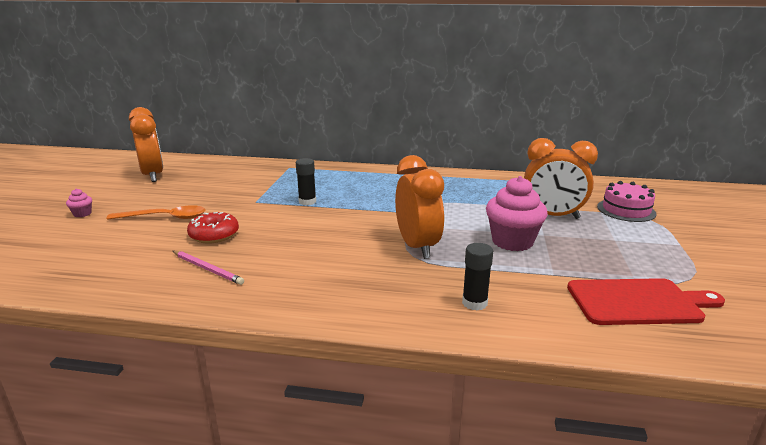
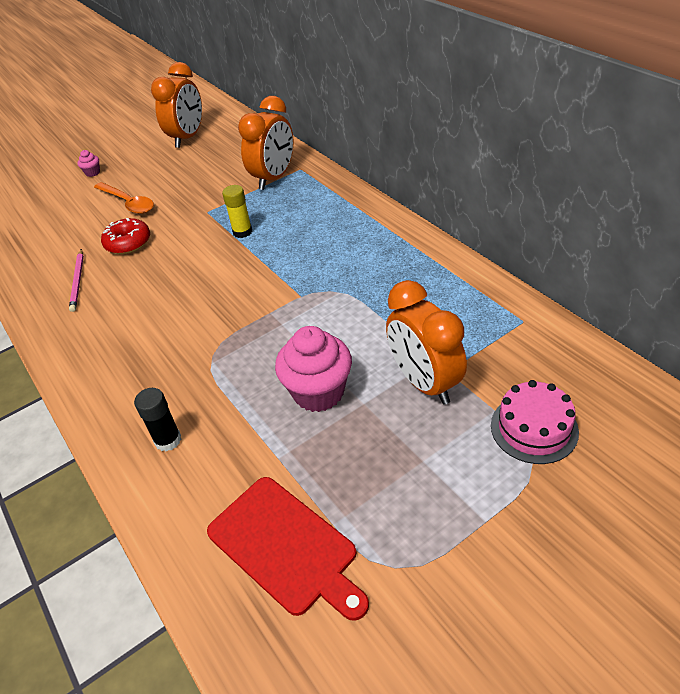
camera: 50 degrees right, 20 degrees up
black glue stick [296,158,316,205] -> yellow glue stick [222,185,252,238]
orange clock [395,155,444,259] -> orange clock moved to [238,96,293,190]

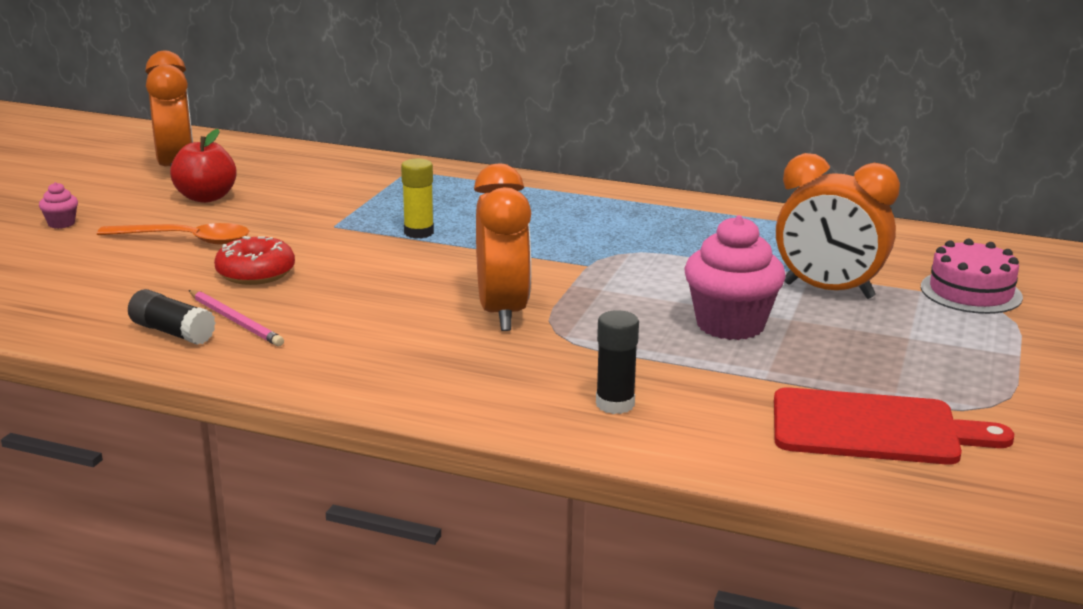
camera: 40 degrees left, 20 degrees down
orange clock [238,96,293,190] -> orange clock moved to [474,164,531,331]
none -> black glue stick [128,289,216,345]
none -> red apple [170,129,237,203]

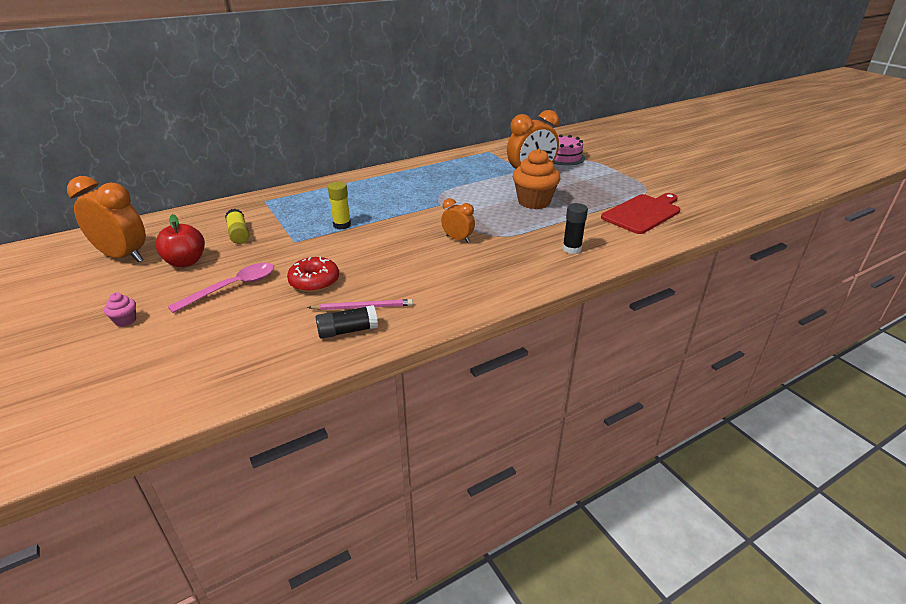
camera: 50 degrees left, 10 degrees up
orange spoon [97,223,249,244] -> pink spoon [168,263,274,313]
orange clock [474,164,531,331] -> orange clock [441,198,475,243], size x0.54
pink cupcake [684,215,786,340] -> orange cupcake [513,149,561,209]
none -> yellow glue stick [225,209,249,244]

